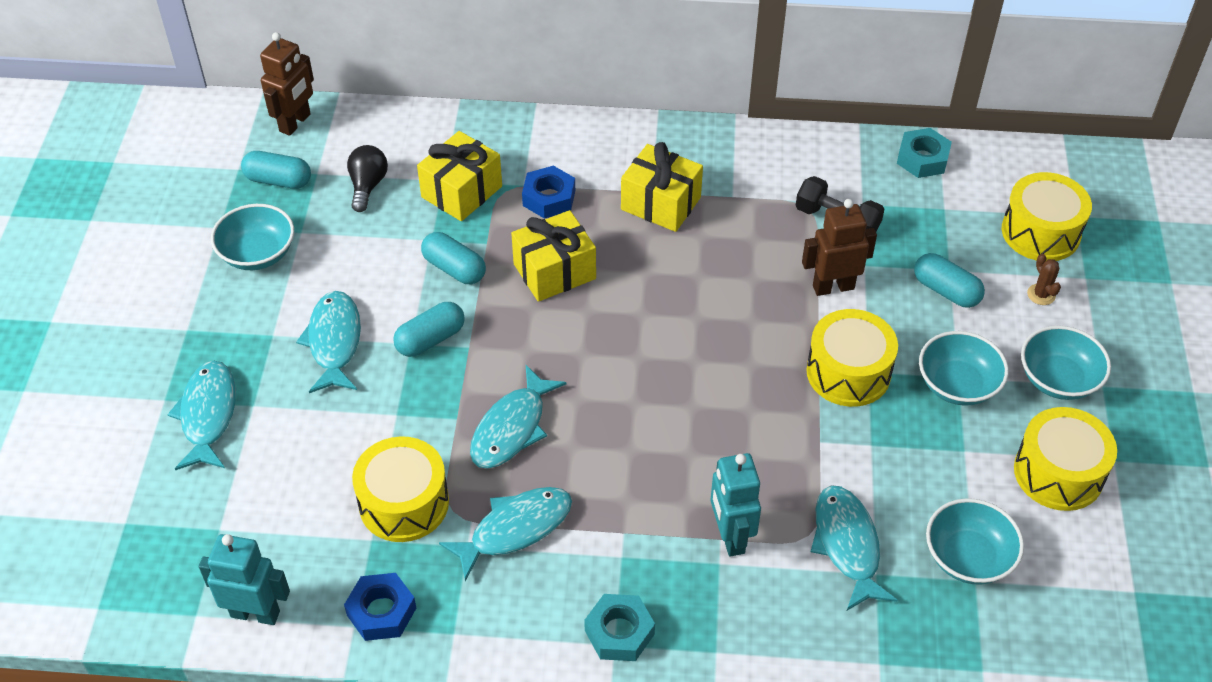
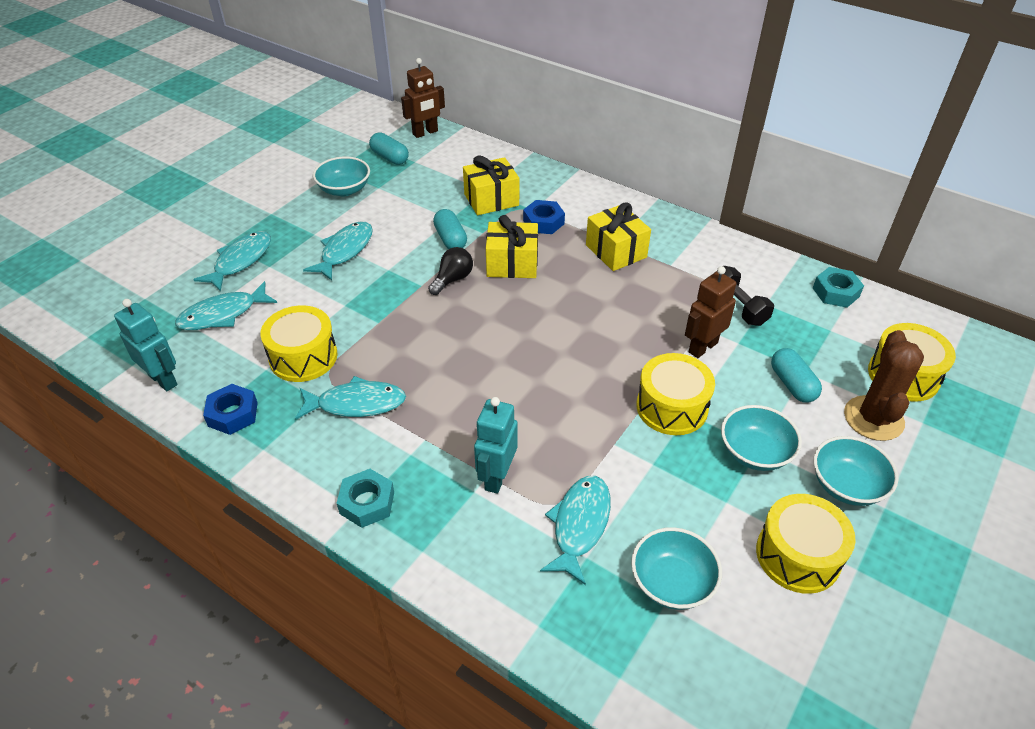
camera: 30 degrees right, 5 degrees down
black light bulb [347,145,388,212] -> black light bulb moved to [428,247,473,295]
turquoise capsule [393,302,465,357] -> none
turquoise fish [470,365,567,469] -> turquoise fish moved to [175,281,277,330]
brown robot [802,199,877,296] -> brown robot turned 60 degrees counterclockwise [685,266,736,358]
brown cactus [1027,254,1061,305] -> brown cactus [844,330,924,441], size x2.33

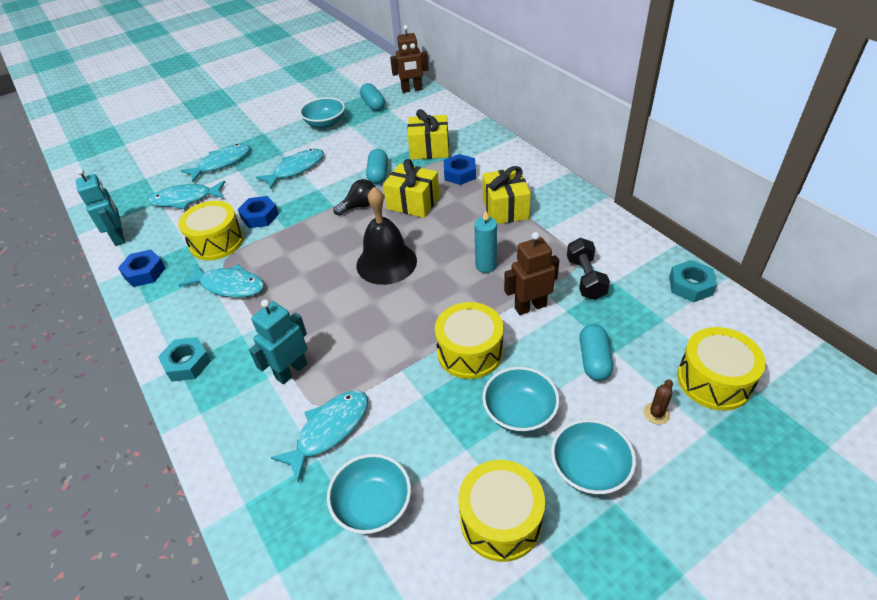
camera: 25 degrees right, 0 degrees up
brown cactus [844,330,924,441] -> brown cactus [644,379,673,424], size x0.43
none -> blue nut [237,196,279,228]
none -> black bell [356,187,417,285]
none -> turquoise candle [474,210,497,273]

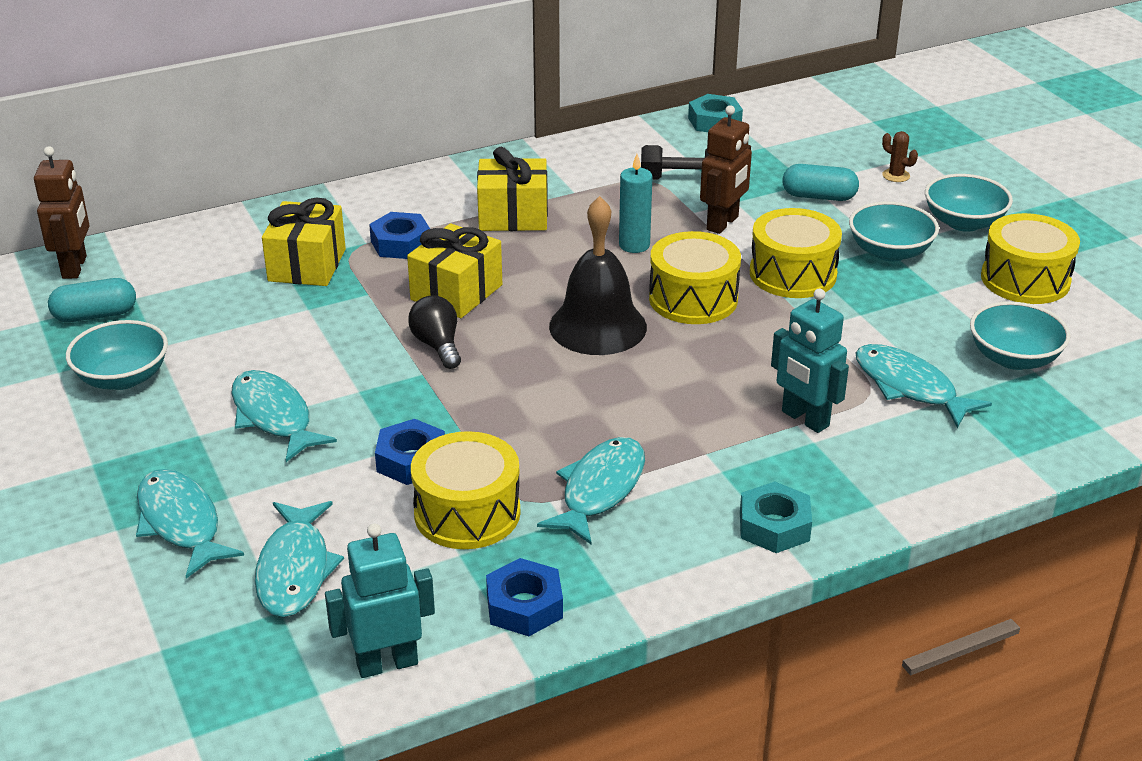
camera: 85 degrees left, 10 degrees down
turquoise capsule [366,149,388,184] -> none
brown robot [504,232,559,315] -> brown robot turned 135 degrees counterclockwise [700,105,752,234]
yellow drum [677,327,766,411] -> yellow drum moved to [649,231,741,324]

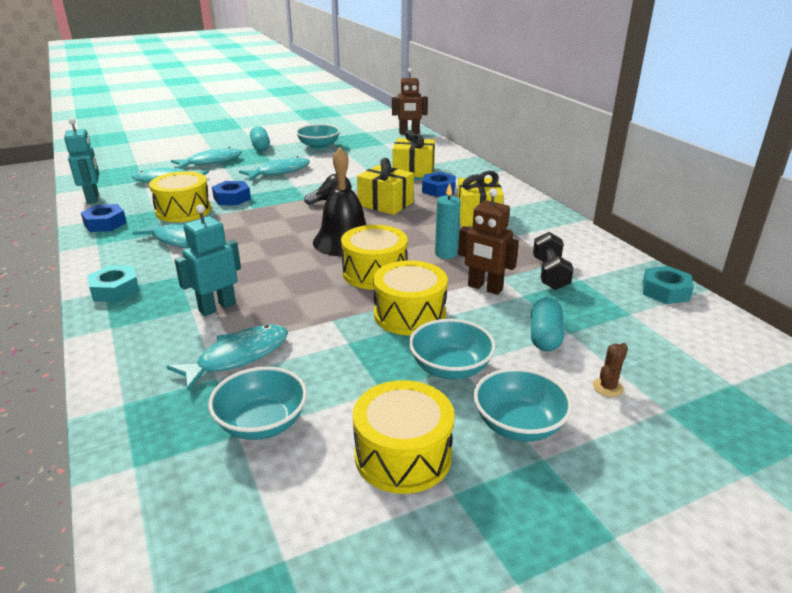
camera: 90 degrees right, 5 degrees down
turquoise capsule [48,278,136,322] -> turquoise capsule moved to [250,126,270,151]

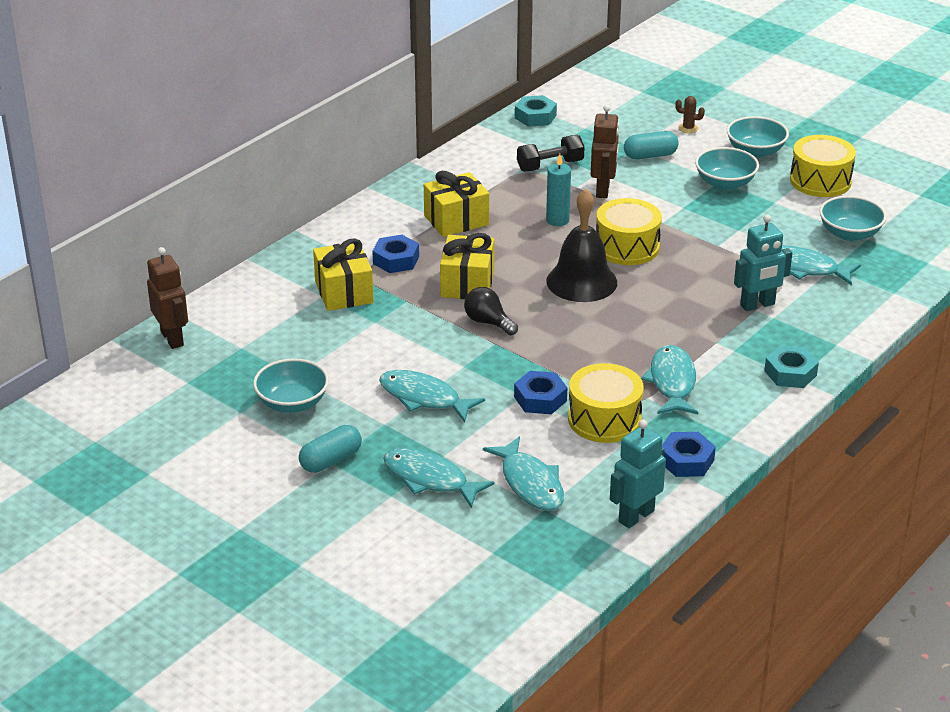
camera: 115 degrees left, 5 degrees up
turquoise robot [174,204,241,316] -> turquoise robot turned 45 degrees counterclockwise [734,215,792,311]
yellow drum [373,261,448,335] -> none

